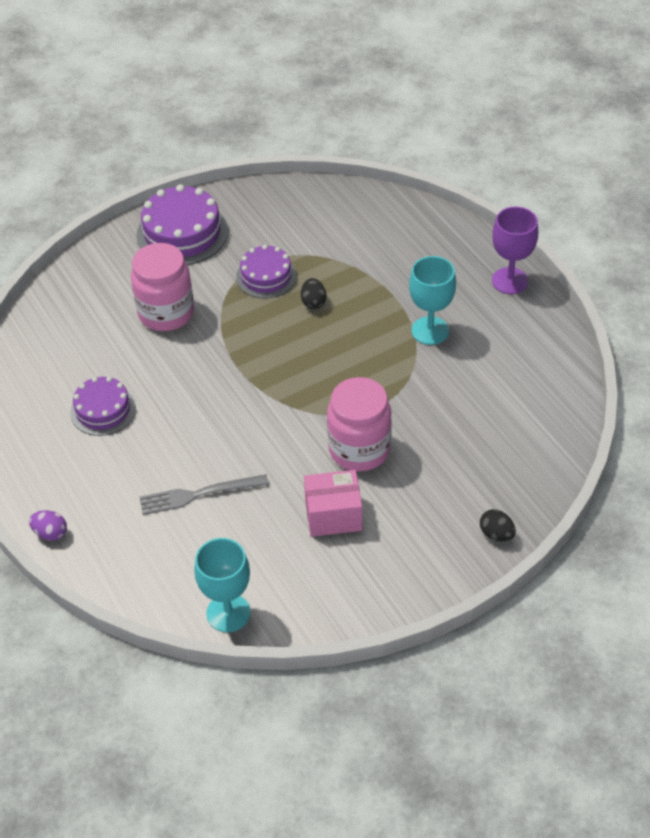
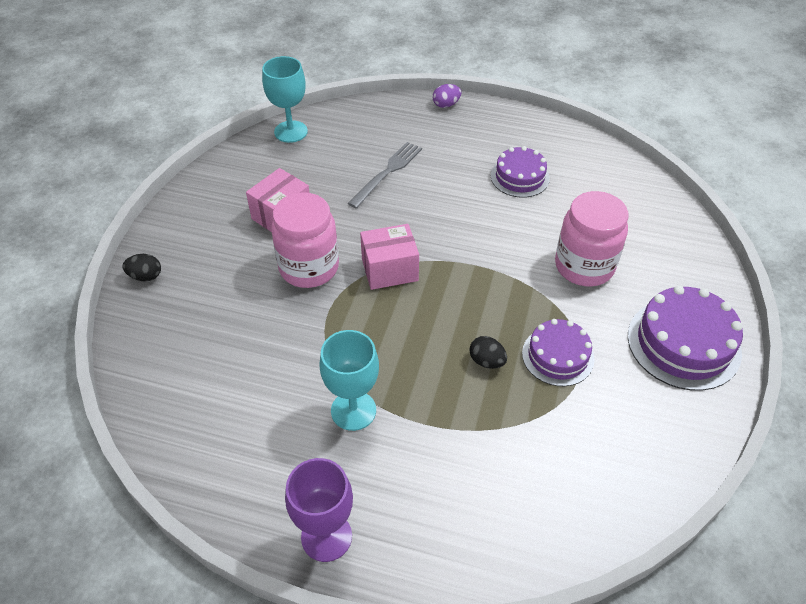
camera: 135 degrees right, 0 degrees up
none -> pink box [360,224,419,290]

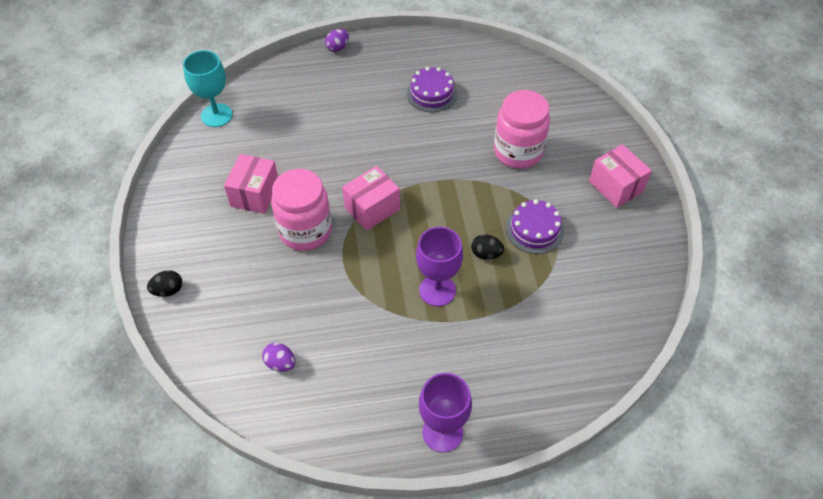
camera: 25 degrees left, 5 degrees up
turquoise goblet [319,330,379,431] -> none
grey fork [348,142,422,209] -> none
purple cake [628,285,743,391] -> pink box [589,144,652,208]
none -> purple egg [262,343,295,372]
none -> purple goblet [416,227,463,306]

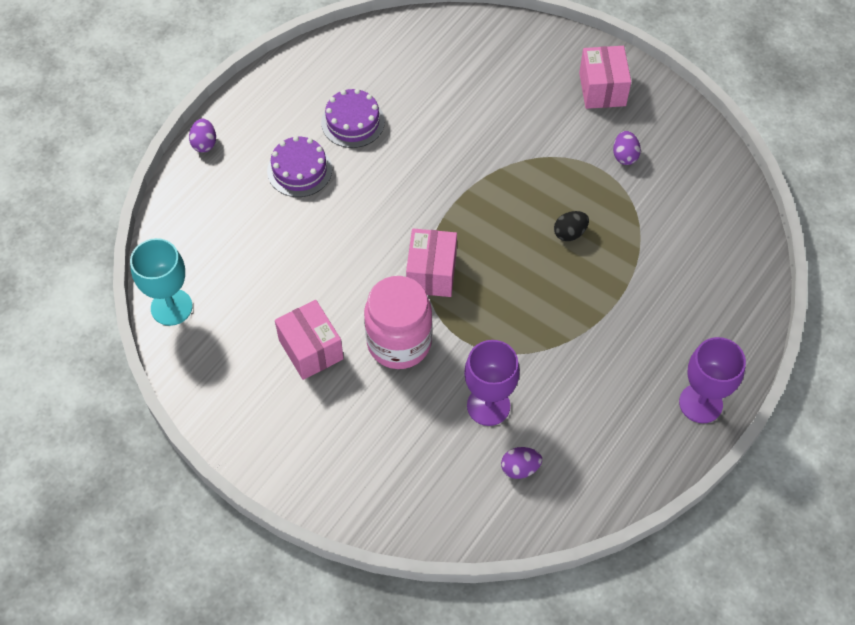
camera: 45 degrees left, 5 degrees up
black egg [147,270,182,297] -> none
purple goblet [416,227,463,306] -> purple goblet moved to [464,340,520,426]
pink jar [494,90,550,169] -> none
purple cake [506,199,564,254] -> purple cake moved to [267,136,332,197]
pink box [589,144,652,208] -> pink box turned 75 degrees clockwise [579,46,631,109]
none -> purple egg [613,131,641,165]

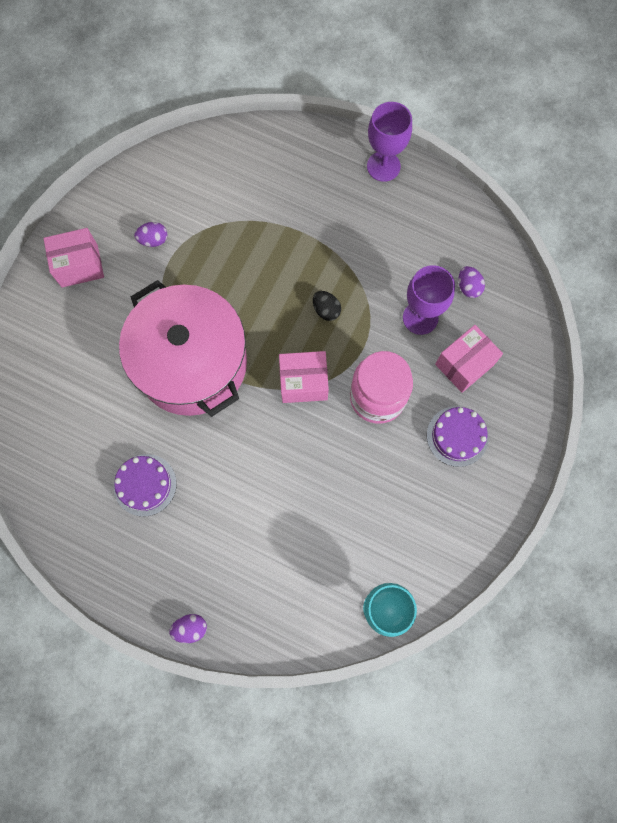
camera: 100 degrees left, 15 degrees up
purple cake [267,136,332,197] -> purple cake moved to [427,406,489,467]
pink box [275,300,344,380] -> pink box moved to [435,325,503,393]
black egg [554,211,589,241] -> black egg moved to [313,291,341,321]
none -> pink pot [119,280,247,417]

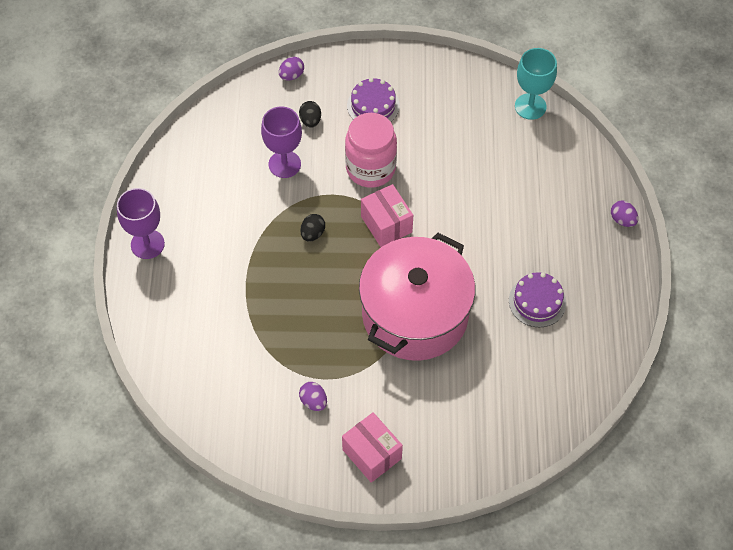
camera: 115 degrees left, 15 degrees down
pink box [435,325,503,393] -> black egg [299,101,321,128]
purple egg [459,266,485,298] -> purple egg moved to [279,57,304,80]

